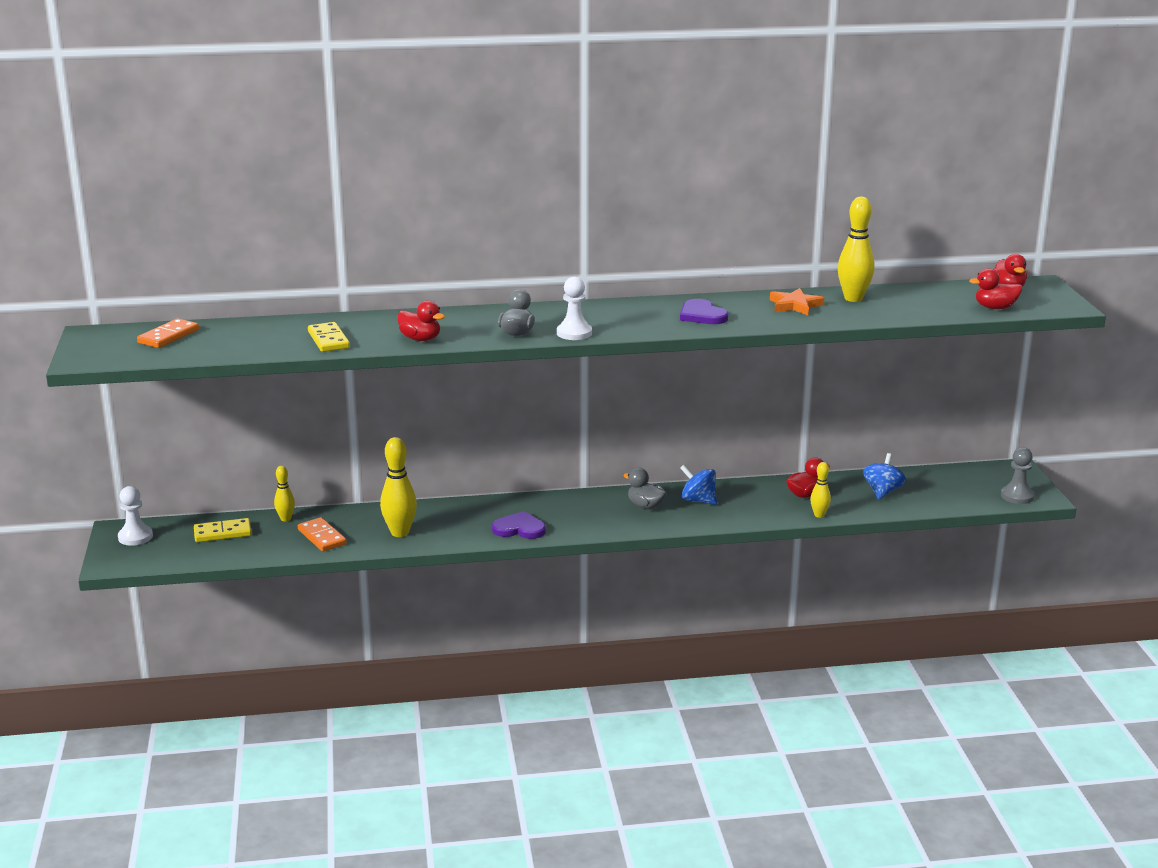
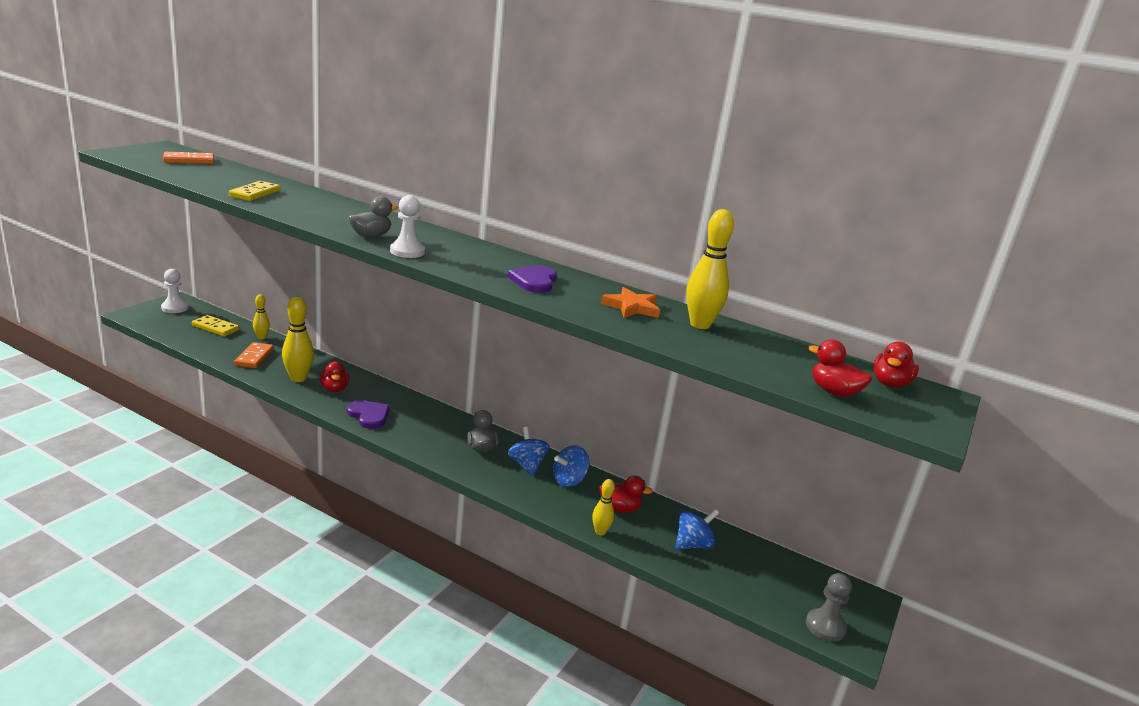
camera: 35 degrees right, 0 degrees up
red duck [398,300,445,341] -> red duck moved to [319,362,349,392]
none -> blue spinning top [553,445,590,487]

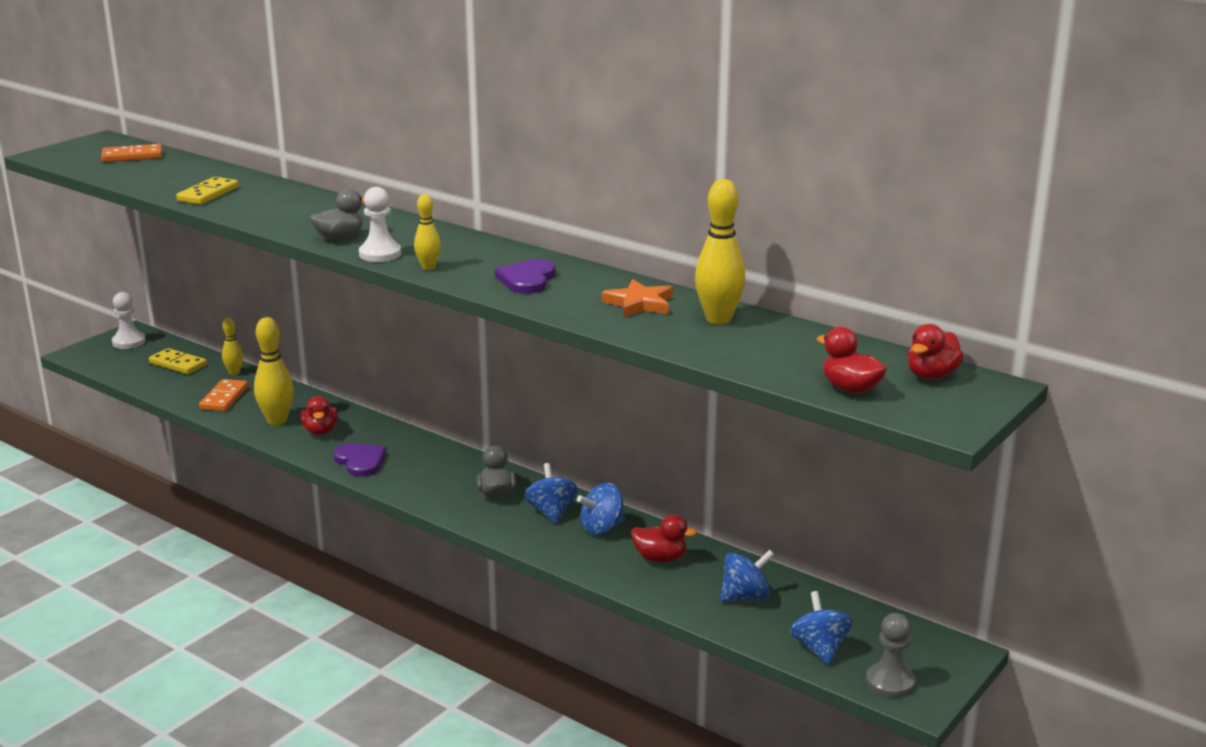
camera: 10 degrees right, 0 degrees up
yellow bowling pin [592,479,615,535] -> yellow bowling pin moved to [414,194,441,270]
none -> blue spinning top [790,591,852,665]

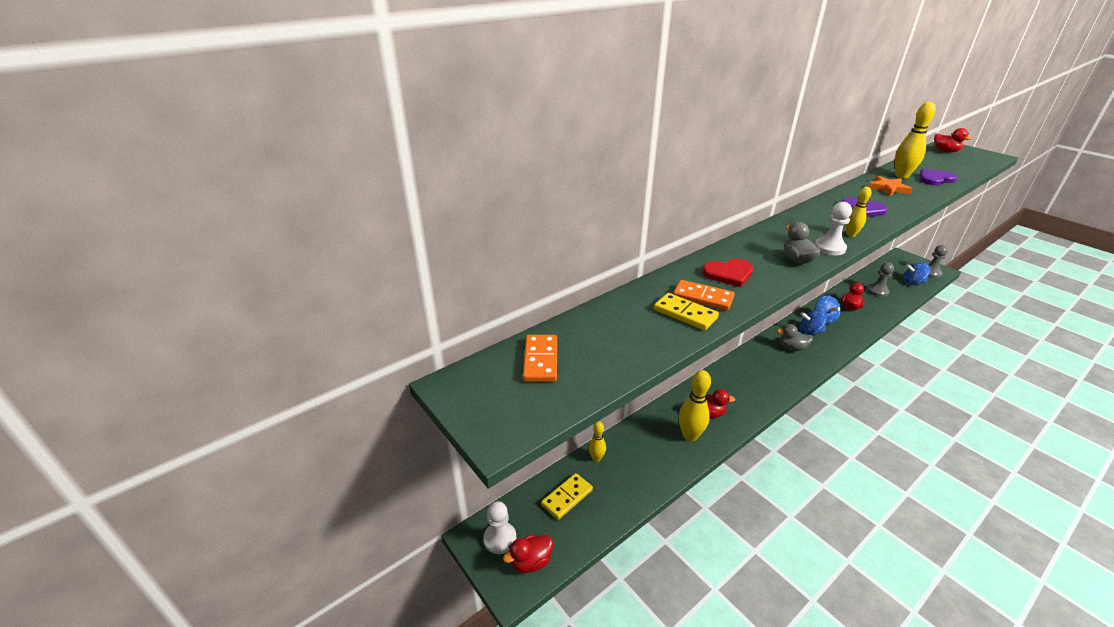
camera: 75 degrees left, 10 degrees up
orange domino [199,379,248,411] -> orange domino moved to [673,280,735,311]
purple heart [333,443,387,477] -> purple heart moved to [920,169,957,186]
blue spinning top [720,550,774,602] -> grey pawn [867,263,894,297]
red duck [817,327,887,394] -> red duck moved to [503,535,553,573]
none -> red heart [702,259,753,287]

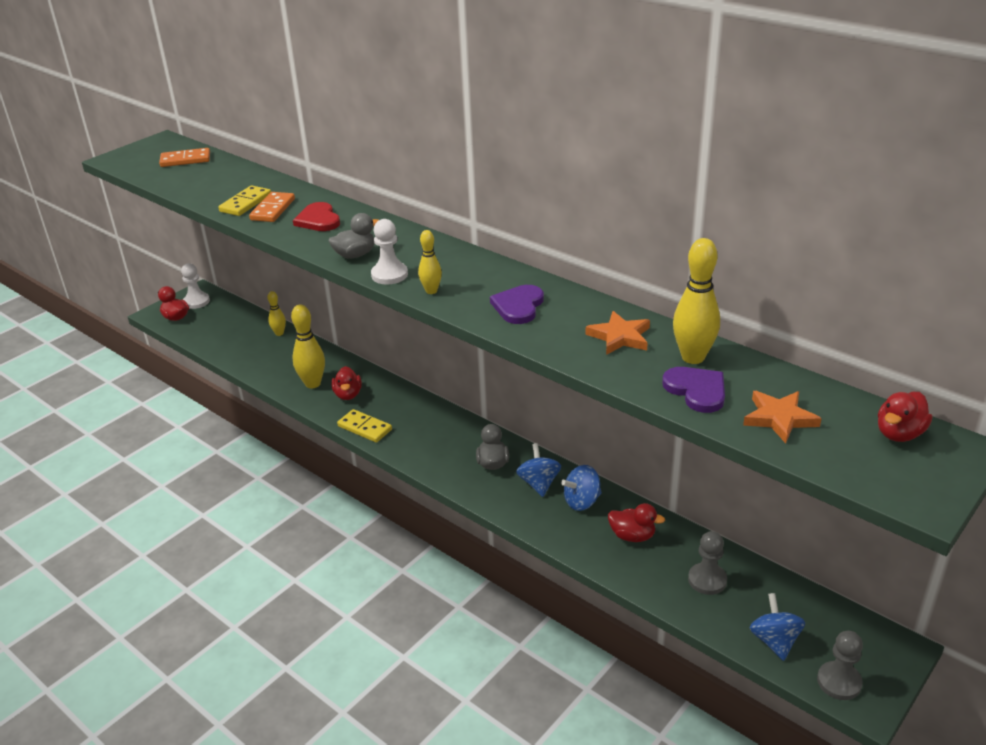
camera: 80 degrees right, 0 degrees up
yellow domino [541,473,593,520] -> yellow domino moved to [337,409,392,443]
none -> orange star [743,391,822,443]

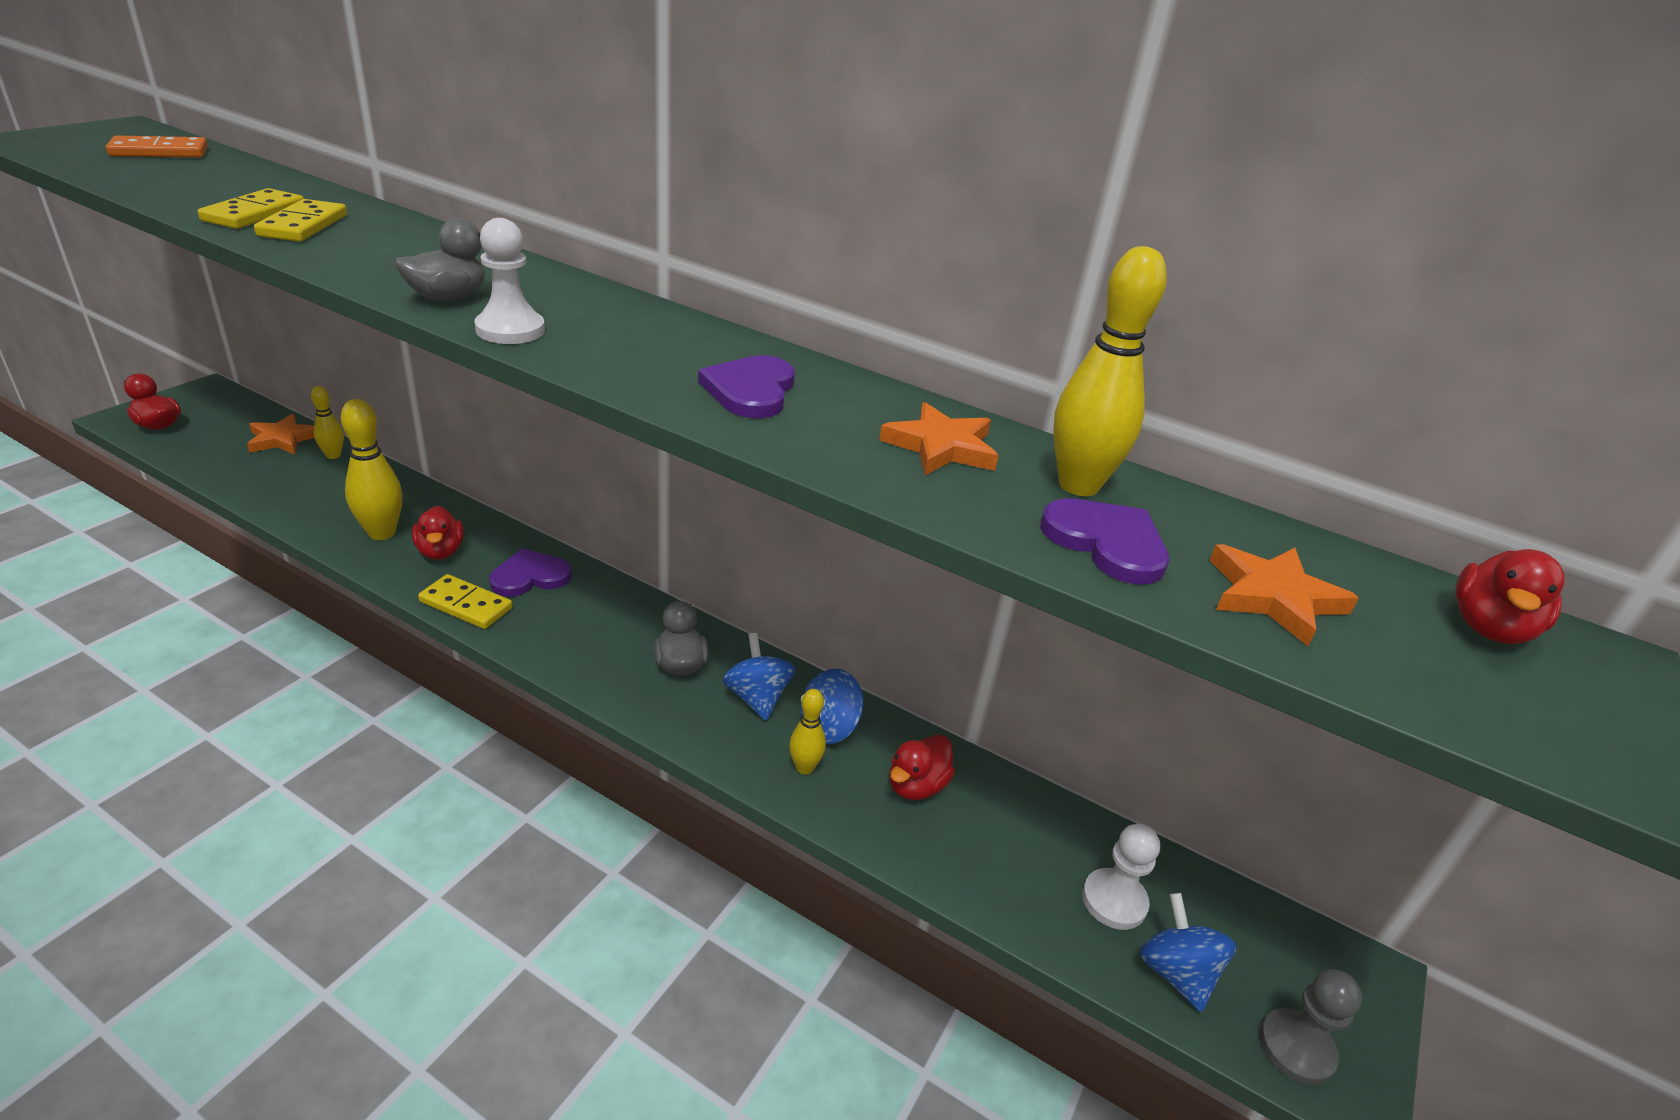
camera: 15 degrees left, 0 degrees up
white pawn [181,263,210,309] -> white pawn moved to [1082,824,1160,930]
orange domino [249,192,295,222] -> yellow domino [254,199,347,242]
red heart [293,202,340,231] -> none
yellow bowling pin [418,230,442,294] -> yellow bowling pin moved to [789,689,826,774]
red duck [608,503,665,542] -> red duck turned 120 degrees clockwise [889,734,955,800]
grey pawn [688,531,727,595] -> none
none -> orange star [247,414,314,455]
none -> purple heart [489,548,572,597]

